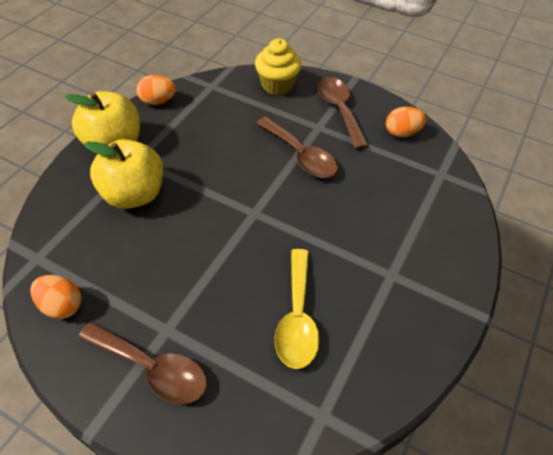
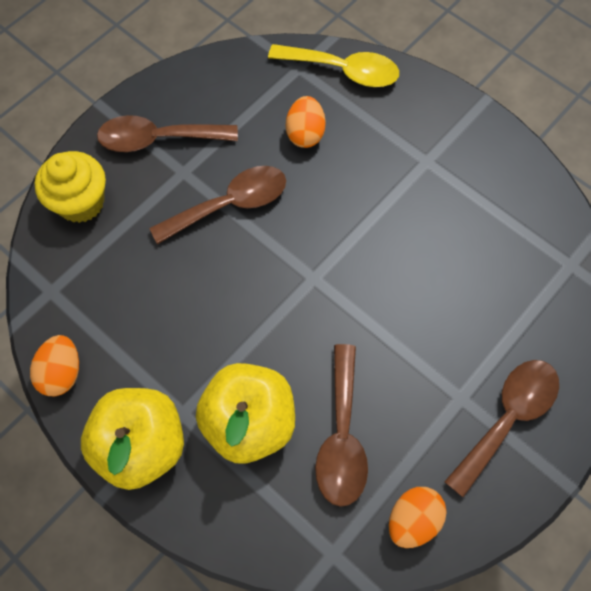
camera: 75 degrees left, 15 degrees up
yellow spoon [275,249,320,369] -> yellow spoon moved to [268,44,399,87]
orange egg [386,107,427,137] -> orange egg moved to [286,96,326,148]
none -> brown spoon [315,344,368,507]

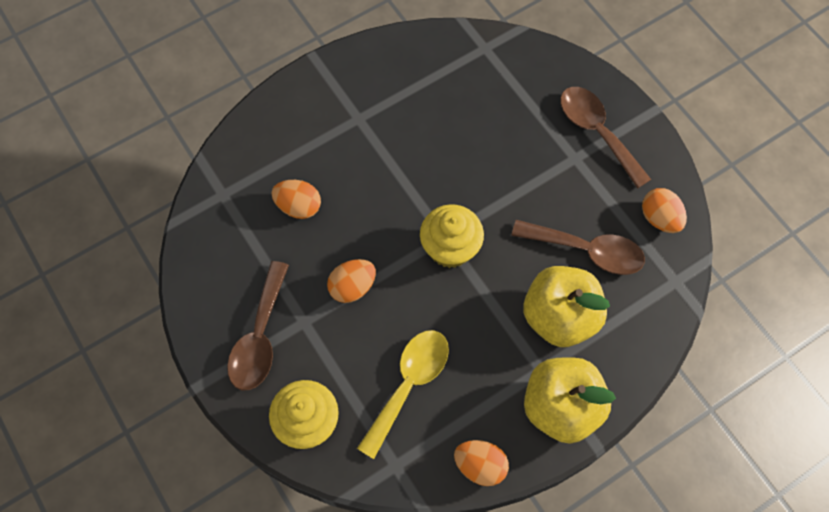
camera: 75 degrees left, 0 degrees up
brown spoon [149,166,286,244] -> orange egg [327,259,376,303]
yellow spoon [268,44,399,87] -> yellow spoon moved to [357,330,449,459]
none -> yellow cupcake [420,204,484,268]

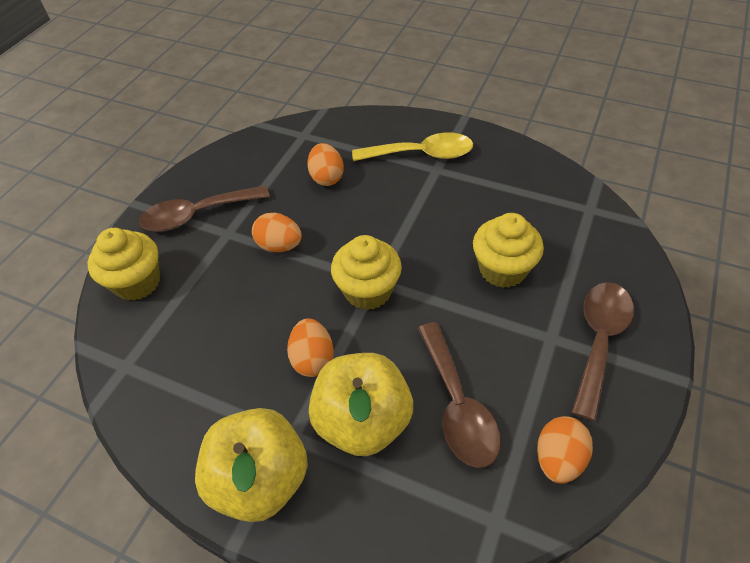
camera: 60 degrees right, 15 degrees down
yellow spoon [357,330,449,459] -> yellow spoon moved to [352,132,473,161]
orange egg [454,440,509,486] -> orange egg moved to [287,318,334,377]
none -> yellow cupcake [473,213,544,288]

